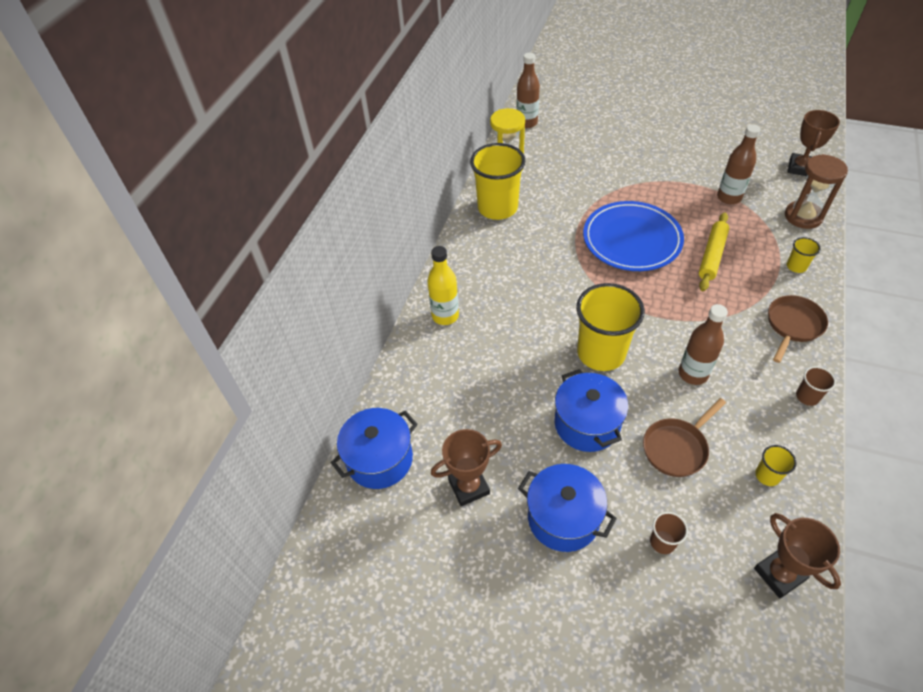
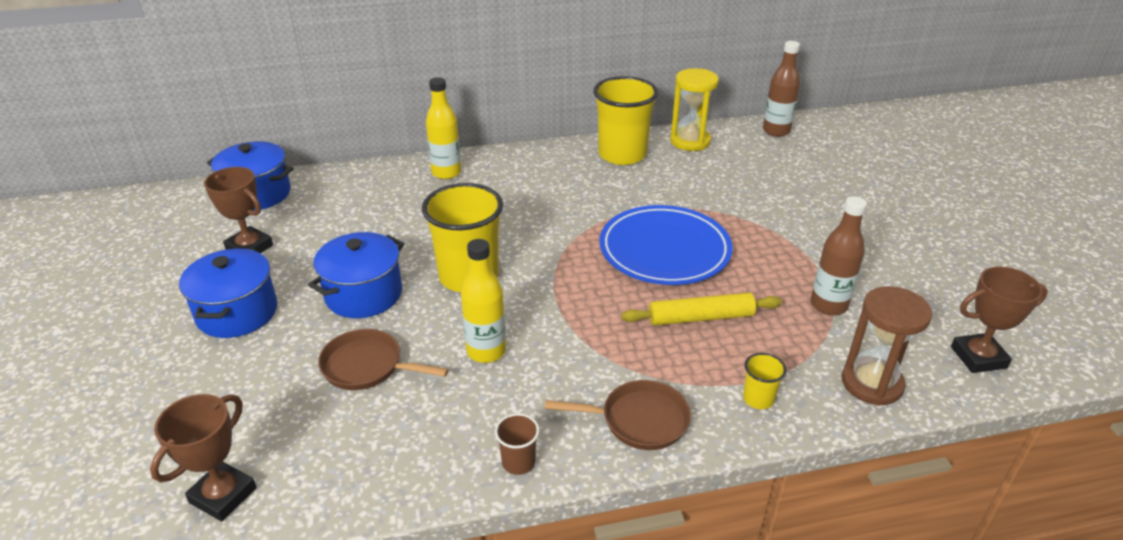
camera: 55 degrees right, 15 degrees down
brown cup [650,512,688,554] -> none
brown bottle [679,304,728,385] -> yellow bottle [461,239,506,363]
yellow cup [755,445,796,486] -> none

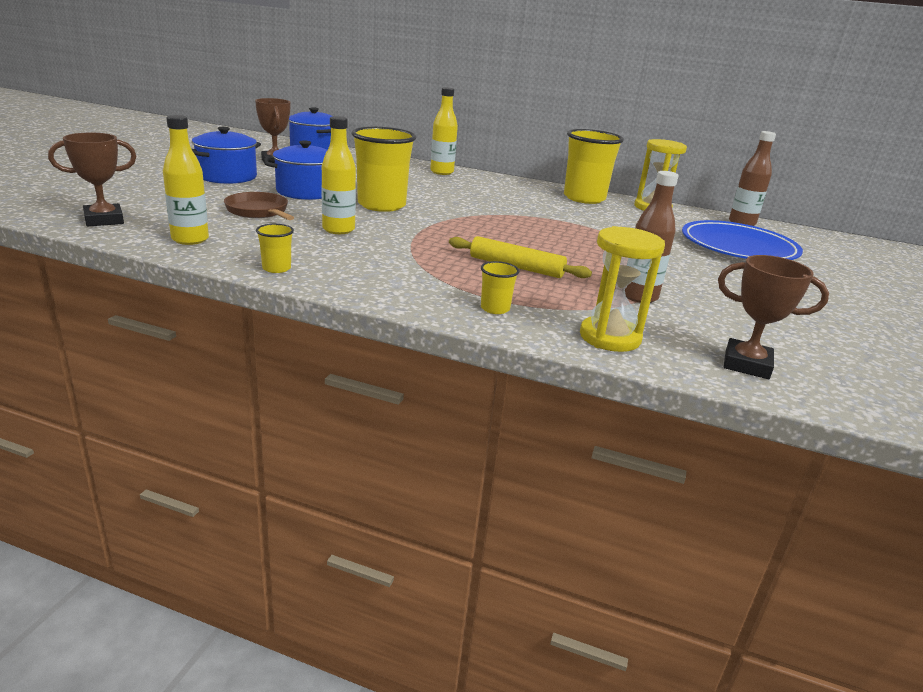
camera: 30 degrees right, 10 degrees down
brown cup [495,413,539,475] -> yellow cup [256,224,294,273]
brown pan [545,380,691,450] -> none
blue plate [600,205,733,285] -> blue plate moved to [682,220,803,260]
brown hourglass [842,286,932,406] -> yellow hourglass [580,226,665,352]
none -> yellow bottle [163,115,209,245]

